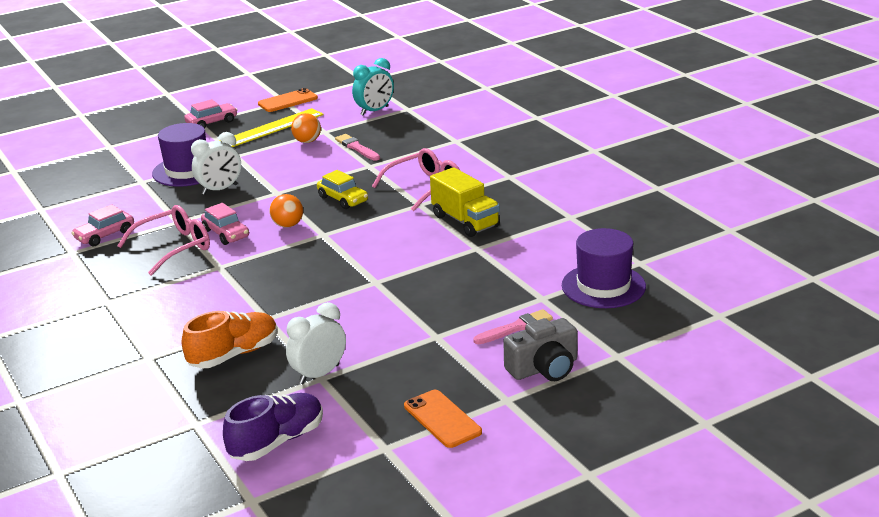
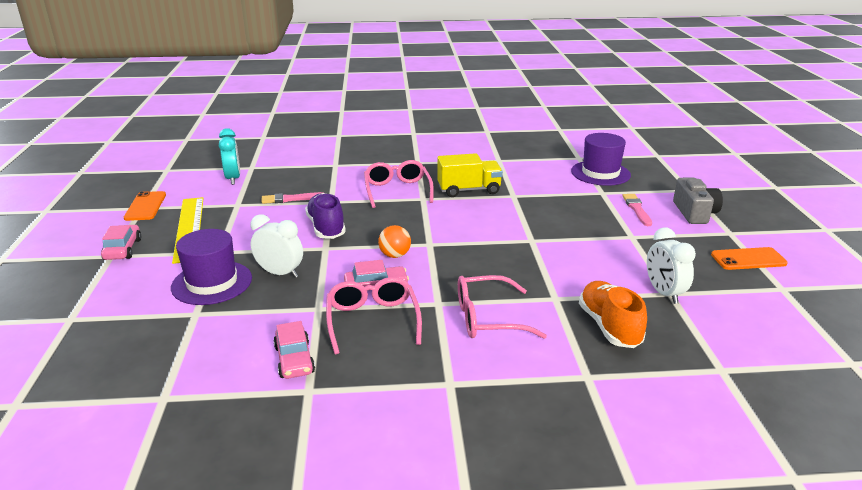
camera: 65 degrees left, 0 degrees up
white clock [191,132,241,195] -> white clock turned 60 degrees counterclockwise [250,214,303,278]
purple shoe [223,393,323,461] -> purple shoe moved to [305,193,346,239]
orange ball [291,113,321,143] -> none
yellow car [317,170,368,209] -> none
none -> pink glasses [458,275,547,339]

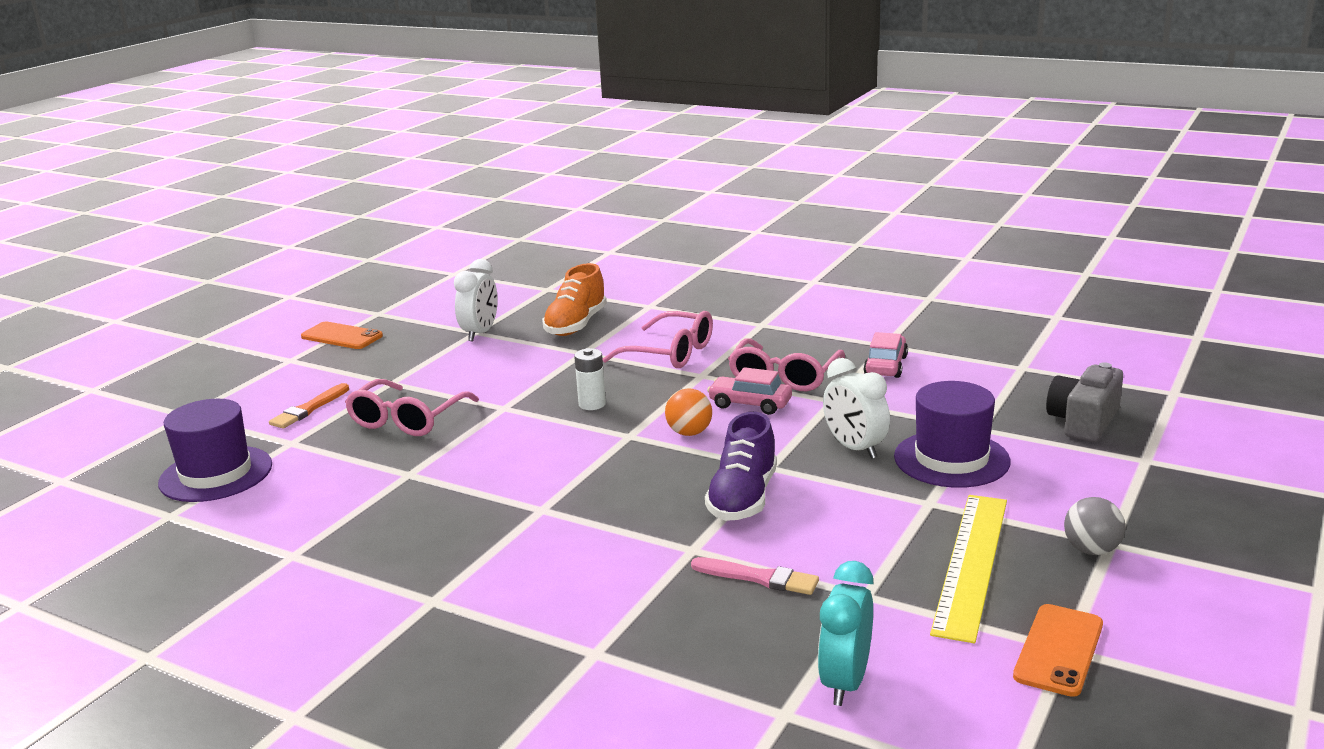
camera: 145 degrees left, 5 degrees down
pink car [101,225,141,260] -> grey ball [1064,497,1125,555]
pink glasses [364,160,434,208] -> pink glasses moved to [345,379,479,436]
yellow truck [437,153,503,197] -> none
pink brush [622,194,652,226] -> orange brush [269,383,349,428]
grey camera [673,178,723,224] -> grey camera moved to [1046,362,1123,442]
none -> white battery [574,348,606,410]

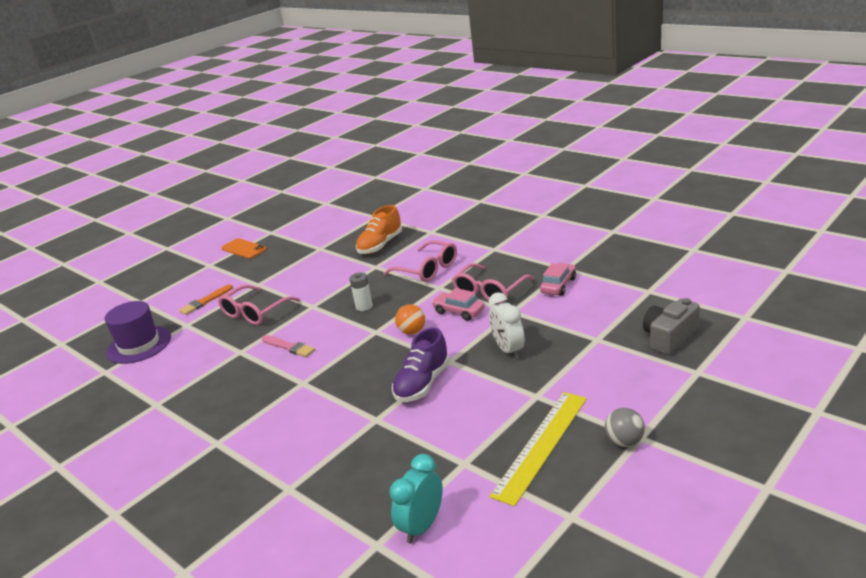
camera: 15 degrees right, 5 degrees up
white clock [454,259,498,341] -> none
pink brush [691,557,819,595] -> pink brush moved to [262,335,315,357]
purple hat [894,381,1011,488] -> none
orange phone [1013,604,1103,697] -> none

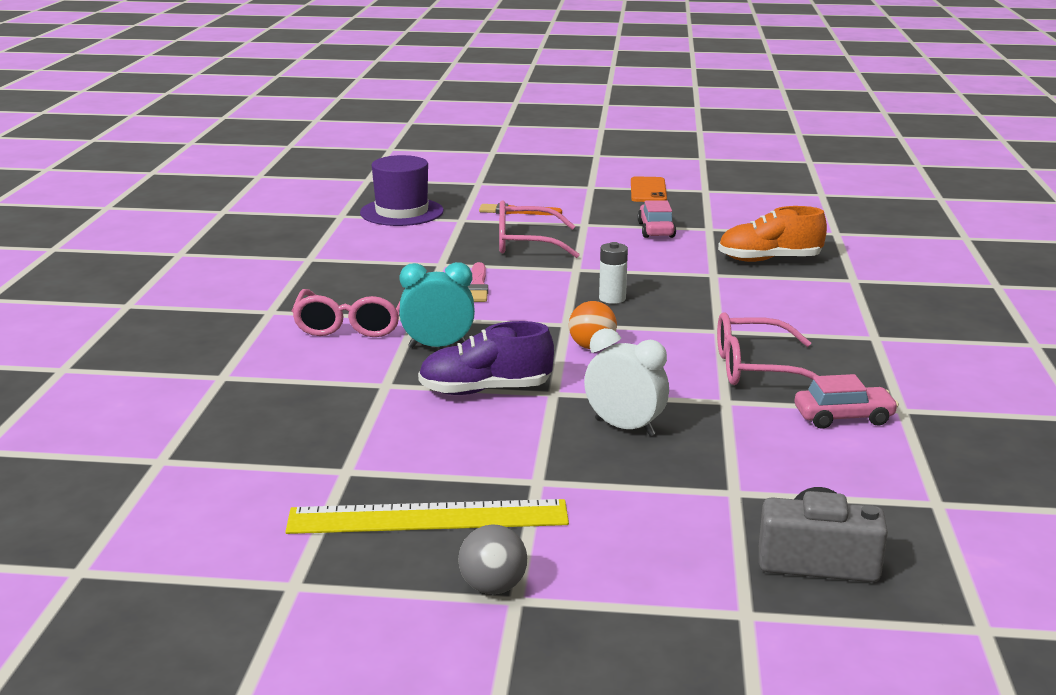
camera: 50 degrees right, 5 degrees down
pink glasses [384,240,457,282] -> pink glasses moved to [292,289,400,337]
turquoise clock [389,454,443,544] -> turquoise clock moved to [399,262,475,348]
pink car [432,288,485,321] -> pink car moved to [637,200,676,238]
white clock [488,292,525,359] -> white clock turned 90 degrees clockwise [584,328,669,436]

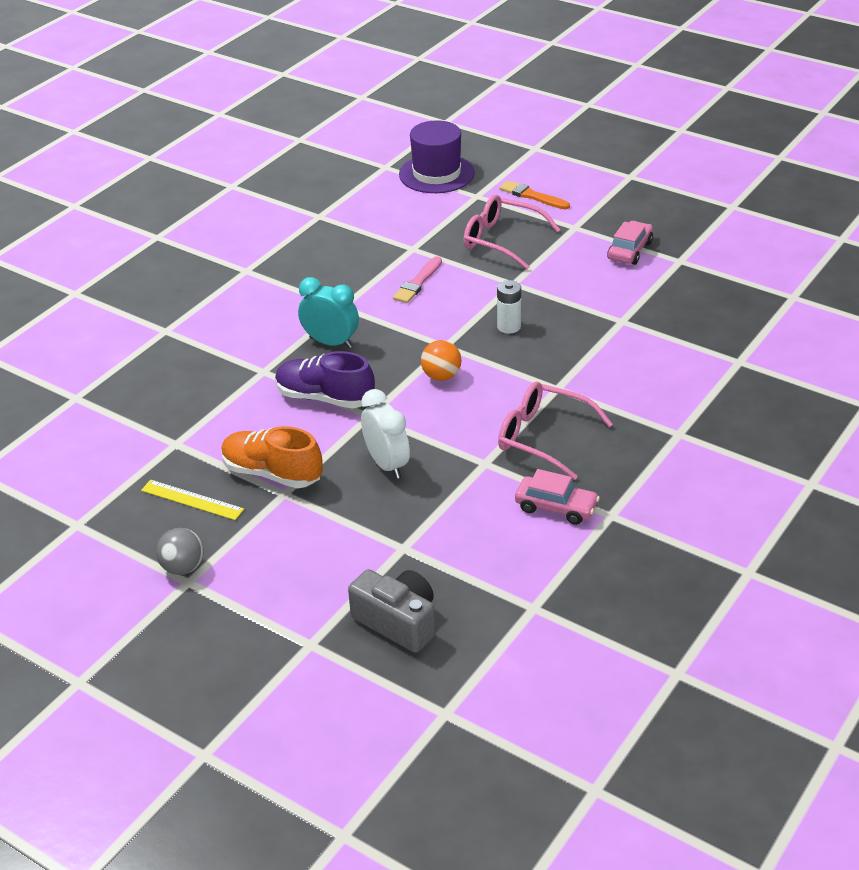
camera: 30 degrees right, 15 degrees up
yellow ruler [285,499,569,534] -> yellow ruler [141,480,244,520], size x0.56
pink glasses [292,289,400,337] -> none
orange phone [631,176,667,202] -> none
orange shoe [718,206,827,262] -> orange shoe moved to [221,426,323,488]

